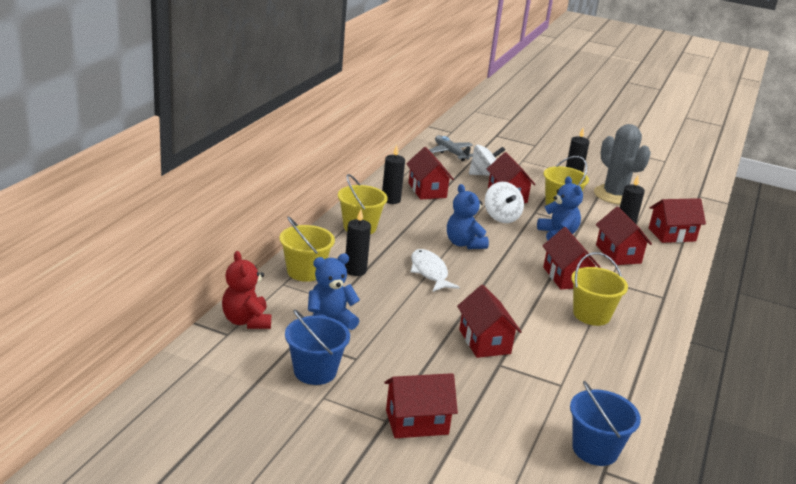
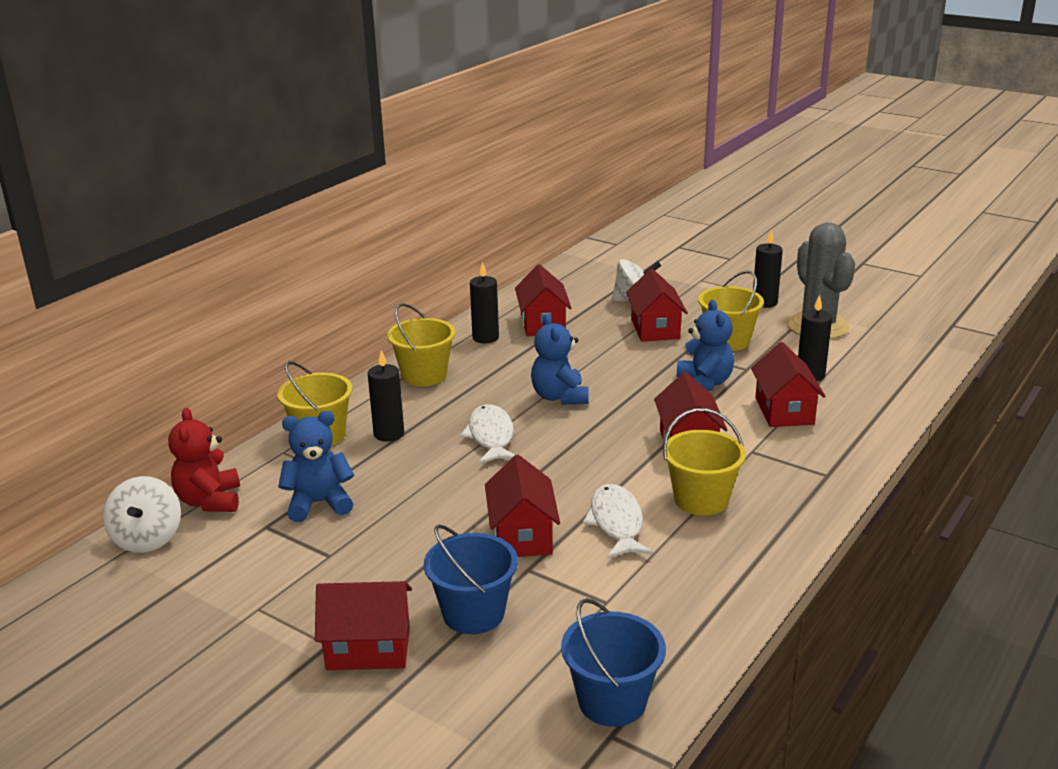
camera: 15 degrees right, 0 degrees up
blue bucket [285,309,350,385] -> blue bucket moved to [424,524,518,634]
grey plane [429,135,473,161] -> none
white spinning top [485,182,524,223] -> white spinning top moved to [103,476,181,553]
red house [649,198,706,243] -> none
none -> white fish [583,484,653,559]

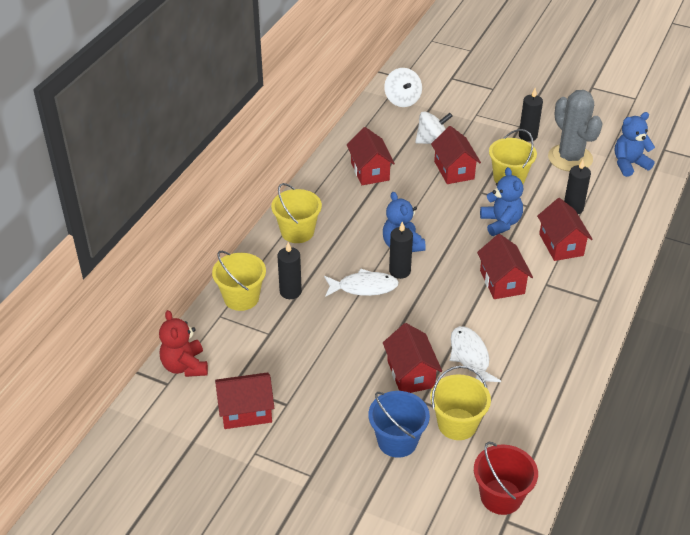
camera: 10 degrees left, 15 degrees up
white spinning top [103,476,181,553] -> white spinning top moved to [384,68,422,107]
blue teddy bear [278,411,354,522] -> blue teddy bear moved to [615,112,655,177]
red house [315,581,412,670] -> red house moved to [215,372,274,429]
white fish [460,404,515,464] -> white fish turned 105 degrees clockwise [324,268,399,297]
black candle [470,262,499,343] -> black candle moved to [389,221,413,279]
blue bucket [561,598,666,727] -> red bucket [474,442,538,515]
yellow bucket [663,408,746,516] -> yellow bucket moved to [430,366,491,440]

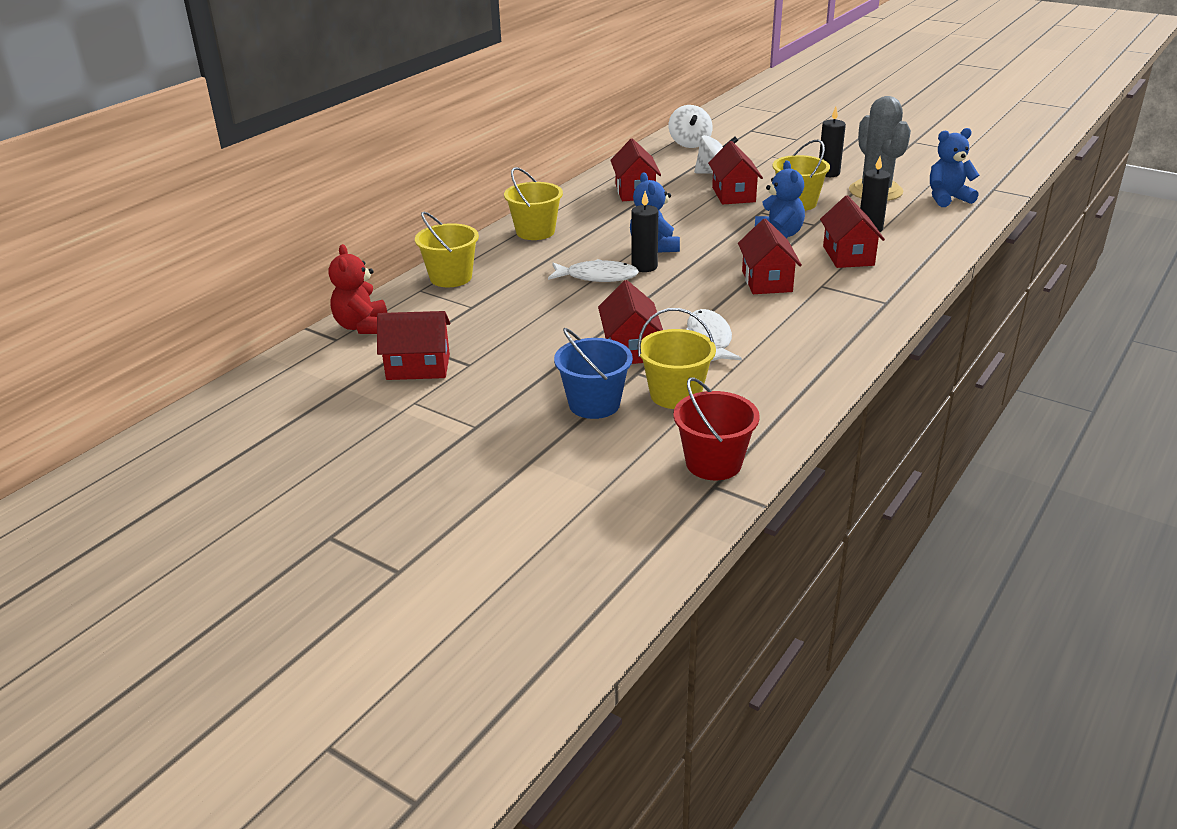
camera: 10 degrees right, 10 degrees down
black candle [278,242,302,299] -> none

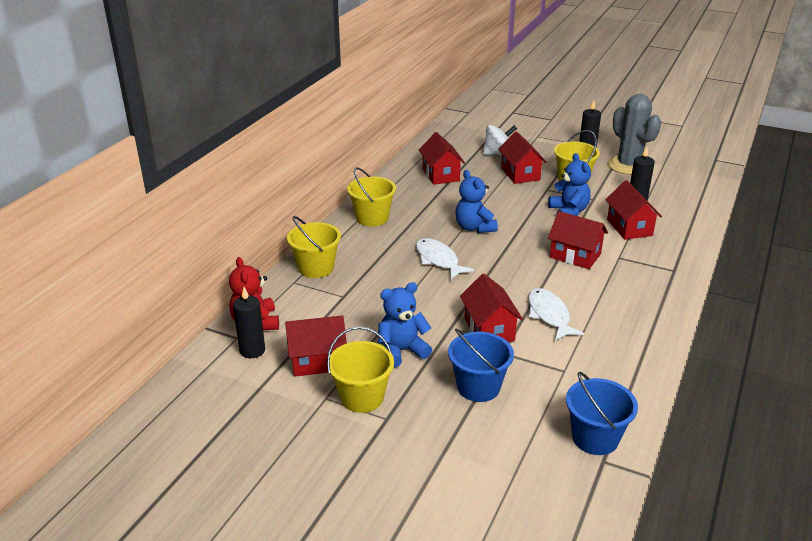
camera: 10 degrees left, 0 degrees up
white fish [548,259,639,282] -> white fish turned 120 degrees counterclockwise [416,238,474,279]
black candle [631,191,658,272] -> black candle moved to [233,287,265,358]
yellow bucket [638,308,716,409] -> yellow bucket moved to [327,327,394,413]
white spinning top [669,105,713,148] -> none
red bucket [673,377,760,480] -> blue bucket [566,372,638,455]
red house [738,219,802,294] -> red house turned 45 degrees counterclockwise [548,211,608,269]
blue teddy bear [930,128,979,207] -> blue teddy bear moved to [378,282,432,368]

